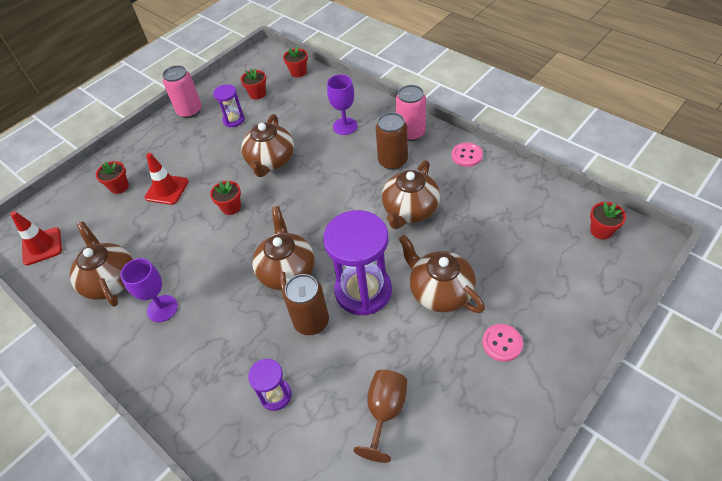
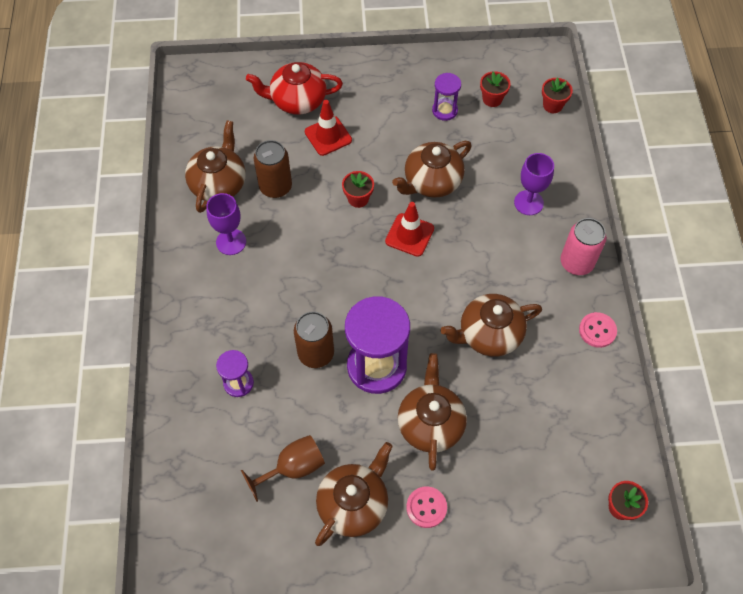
camera: 40 degrees right, 10 degrees up
red traffic cone [10,211,62,265] -> red traffic cone moved to [385,202,434,257]
red flower pot [96,161,129,194] -> red teapot [246,62,343,115]
pink can [163,65,202,118] -> none
brown teapot [252,206,314,299] -> brown teapot moved to [315,442,393,546]
brown can [376,112,408,170] -> brown can moved to [254,140,292,198]

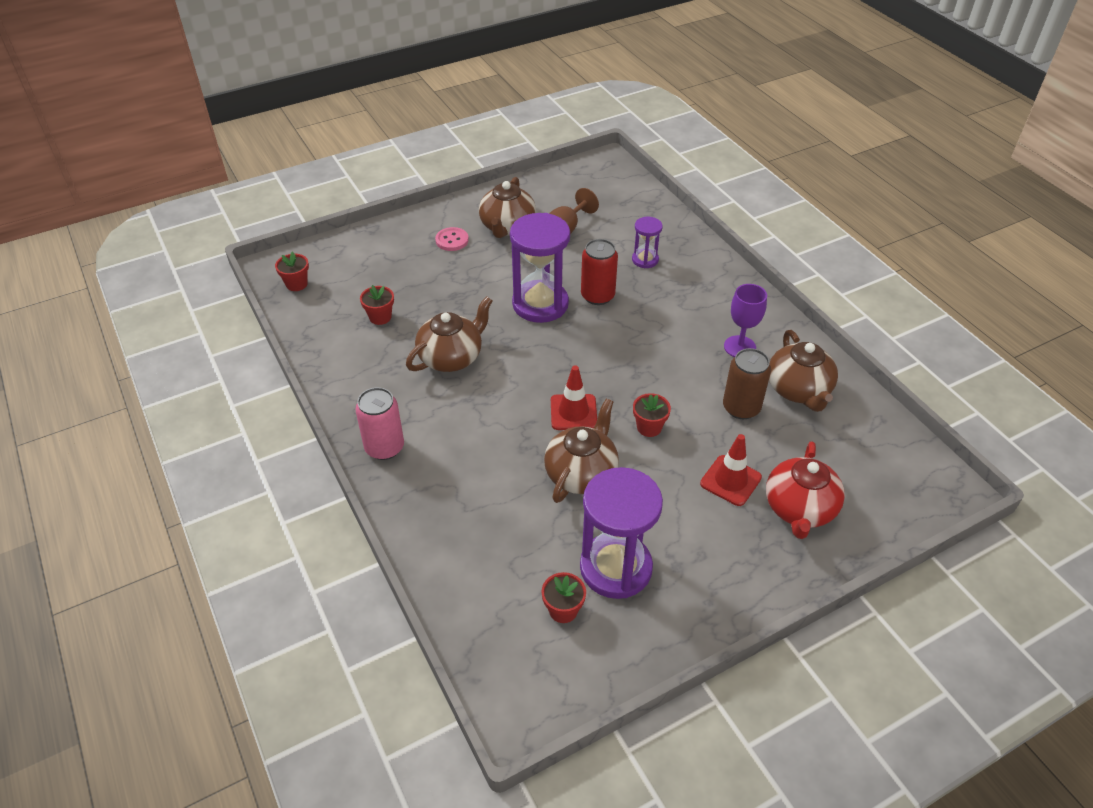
camera: 155 degrees right, 15 degrees down
red teapot [246,62,343,115] -> red teapot turned 135 degrees clockwise [766,441,845,539]
brown can [294,311,334,368] -> red can [581,239,618,305]
brown teapot [398,353,467,470] -> none
purple hourglass [432,73,461,121] -> purple hourglass [580,467,663,599], size x2.00
purple goblet [514,153,554,215] -> none
red flower pot [542,77,573,113] -> red flower pot moved to [360,285,394,325]
pink button [579,312,617,348] -> none

